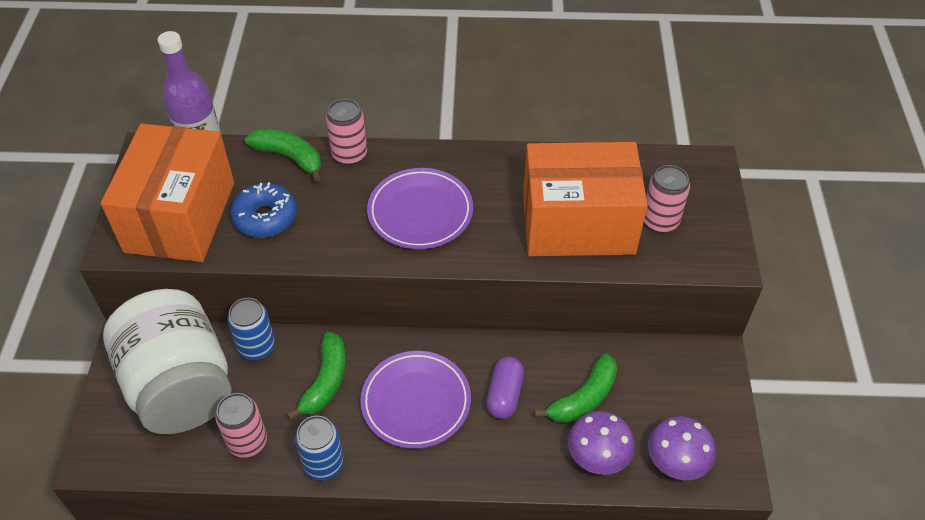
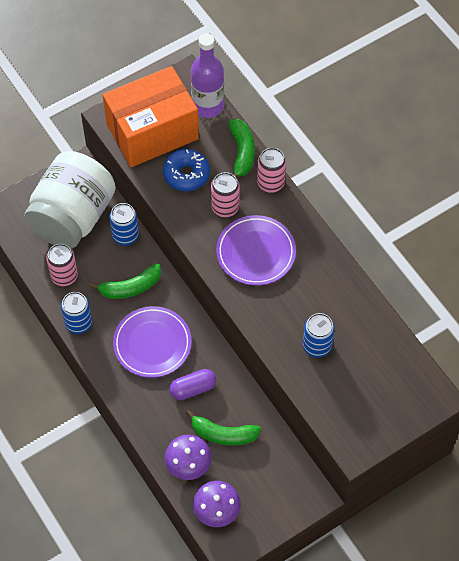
camera: 55 degrees right, 10 degrees up
orange box [523,142,648,256] -> blue can [303,313,335,358]
pink can [644,165,690,233] -> pink can moved to [211,172,240,217]

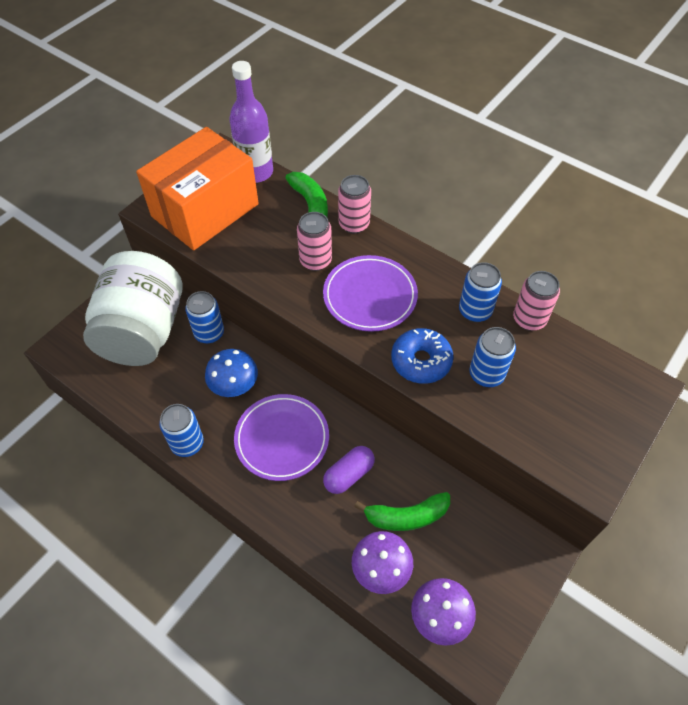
camera: 20 degrees left, 5 degrees down
pink can [46,244,78,286] -> pink can moved to [513,271,560,331]
green banana [90,264,161,299] -> blue mushroom [205,349,258,397]
blue donut [163,149,210,192] -> blue donut moved to [391,328,454,384]
none -> blue can [459,262,502,322]

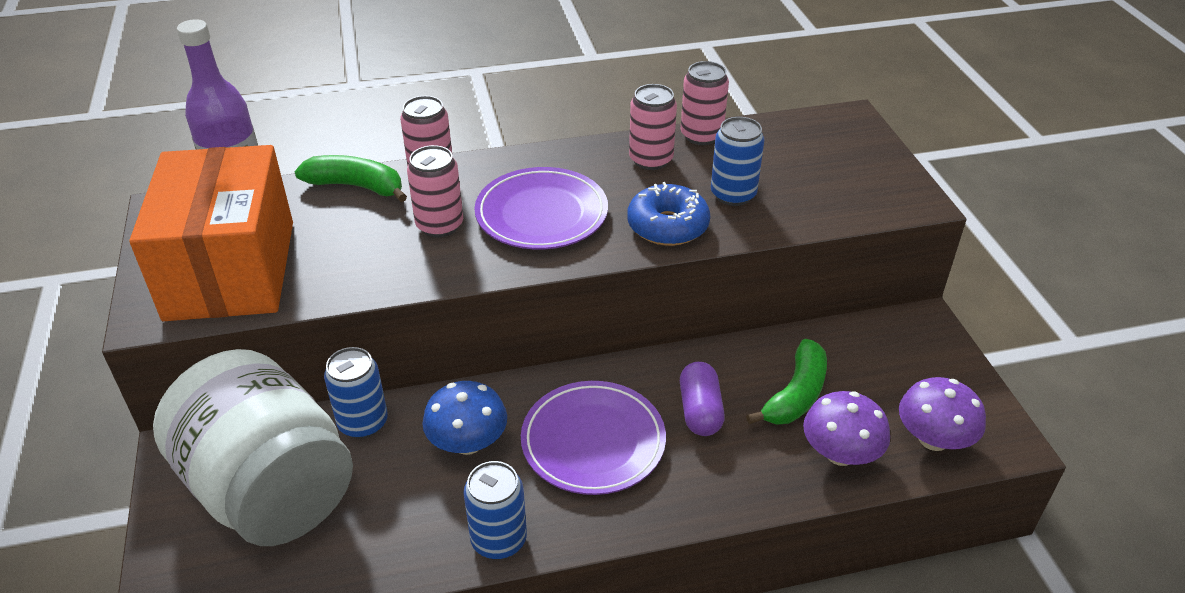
camera: 50 degrees left, 15 degrees down
blue can [459,262,502,322] -> pink can [629,84,677,170]

